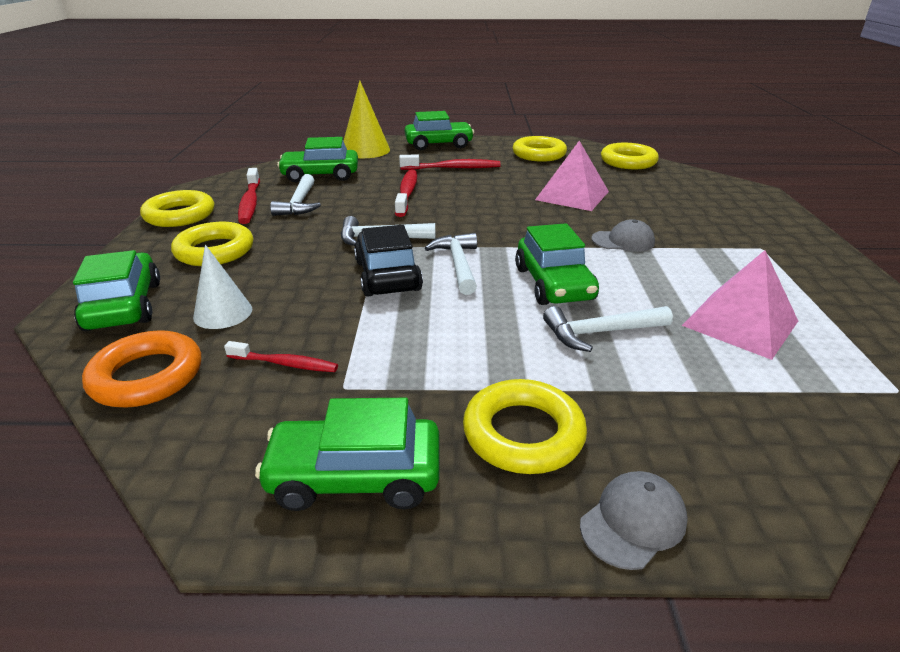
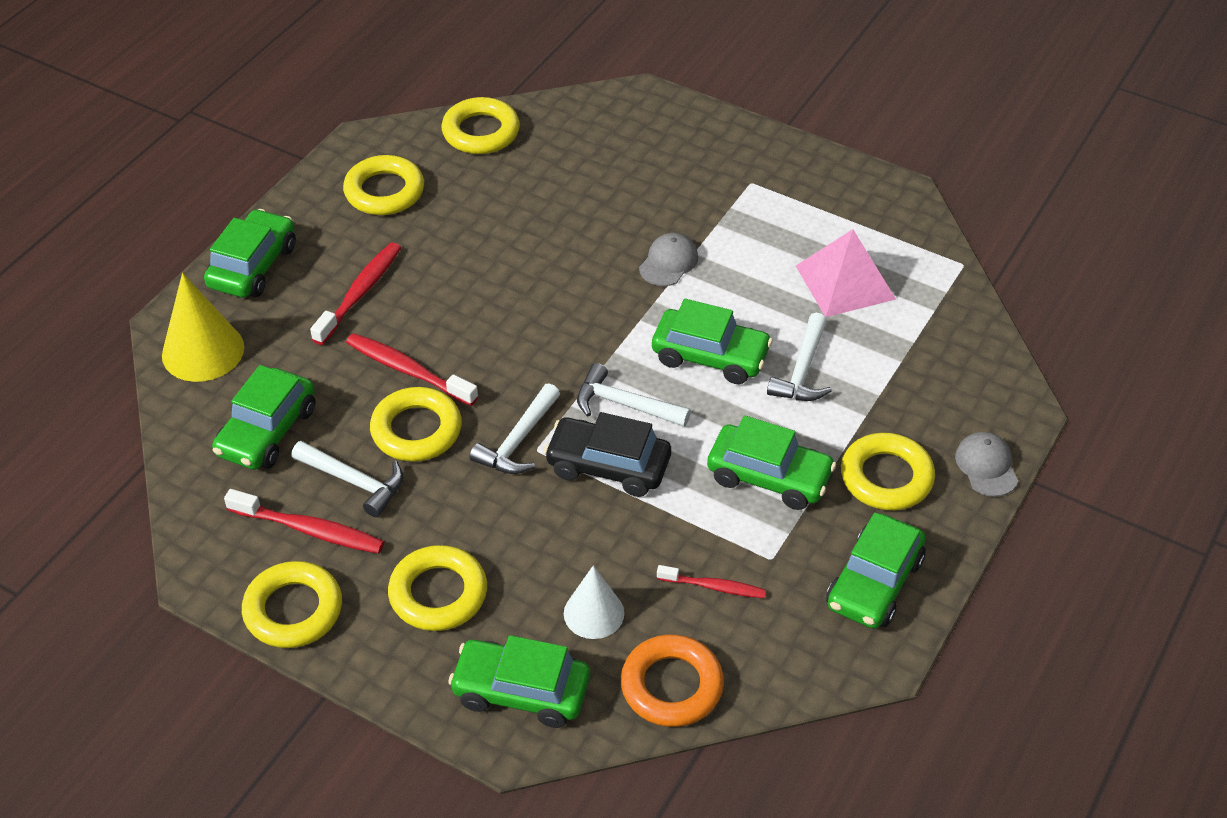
camera: 60 degrees left, 15 degrees up
red toothbrush [224,341,338,372] -> red toothbrush turned 60 degrees clockwise [657,565,766,598]
pink pyramid [535,141,609,211] -> none
none -> yellow ring [370,387,462,462]
none -> green car [707,415,836,510]

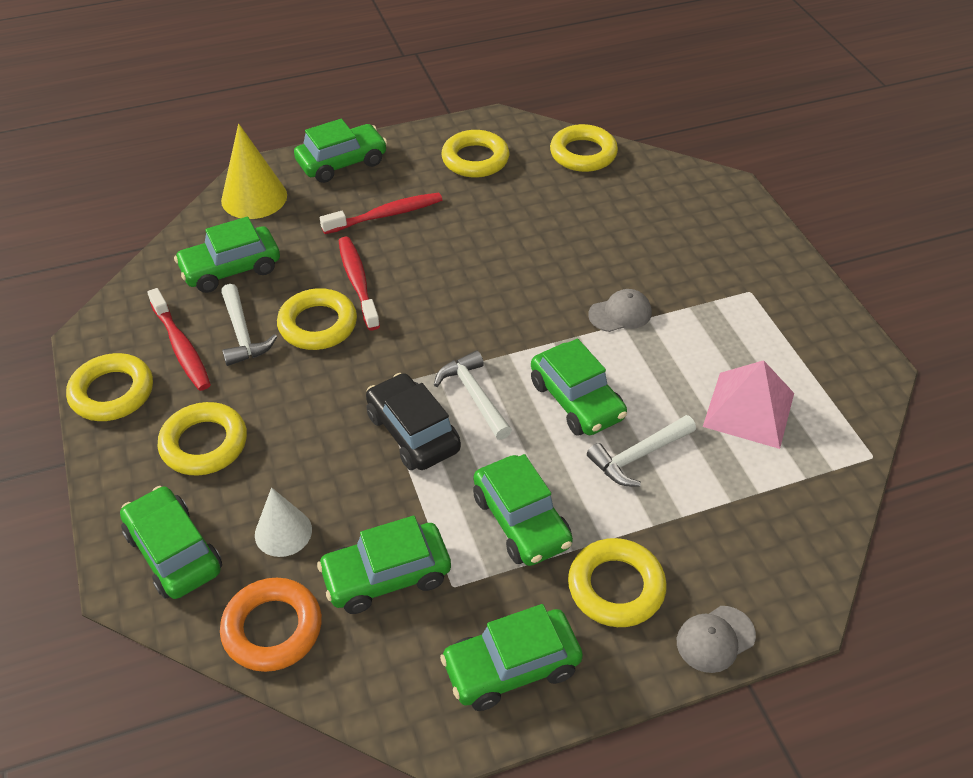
camera: 40 degrees right, 0 degrees up
white hammer [470,383,560,474] -> none
red toothbrush [657,565,766,598] -> green car [317,516,451,614]
grey cap [955,432,1018,497] -> grey cap turned 150 degrees counterclockwise [677,606,756,673]

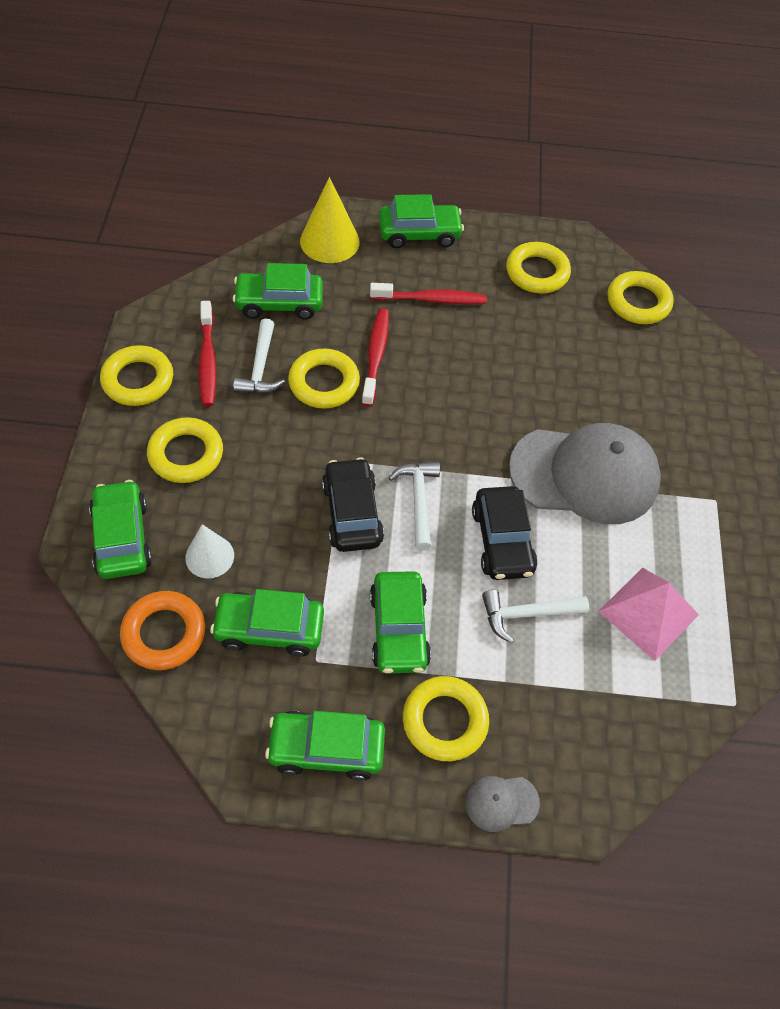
camera: 20 degrees right, 10 degrees up
green car [531,339,627,436] -> black car [472,486,537,580]
grey cap [588,289,652,332] -> grey cap [509,423,661,524], size x2.46

